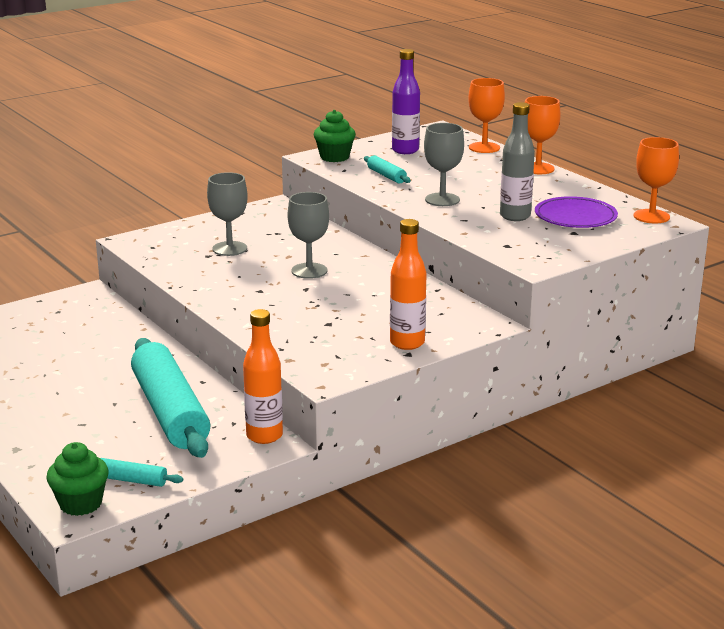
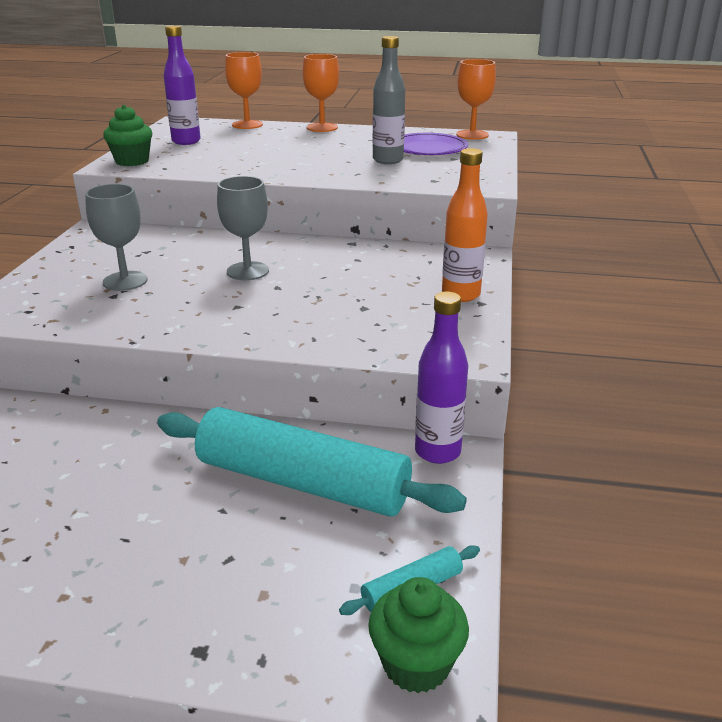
camera: 45 degrees left, 5 degrees up
orange bottle [243,309,283,444] -> purple bottle [415,292,468,464]
turquoise rolling pin [364,155,411,183] -> none
grey goblet [424,123,464,206] -> none

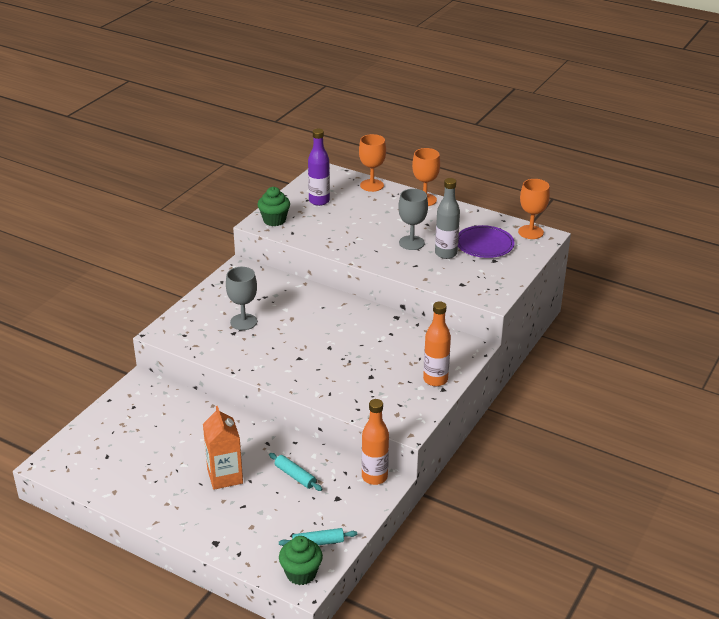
camera: 20 degrees right, 5 degrees up
turquoise rolling pin [157,407,467,517] -> turquoise rolling pin [269,453,322,491], size x0.42
grey goblet [217,176,269,280] -> grey goblet moved to [398,189,428,250]
purple bottle [415,292,468,464] -> orange bottle [362,399,389,485]
none -> orange carton [203,406,243,490]

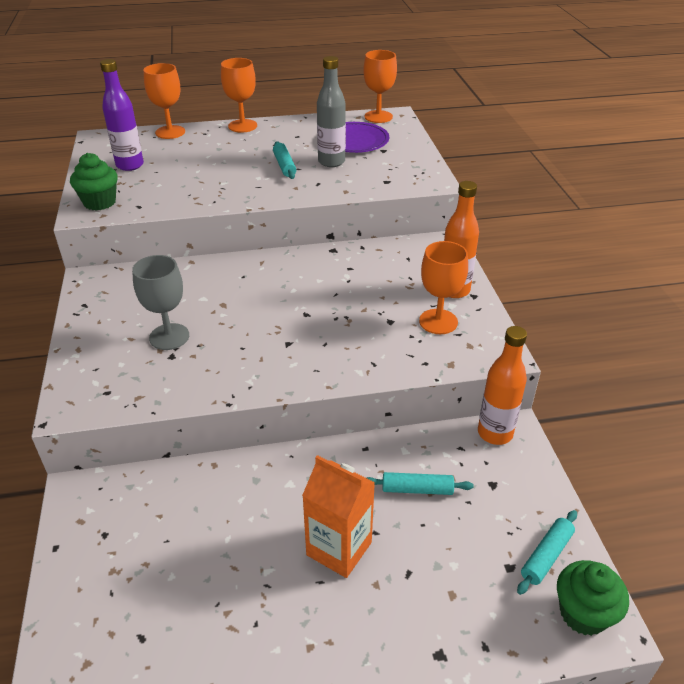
camera: 40 degrees left, 5 degrees up
grey goblet [398,189,428,250] -> turquoise rolling pin [273,141,296,179]
none -> orange goblet [419,241,468,334]

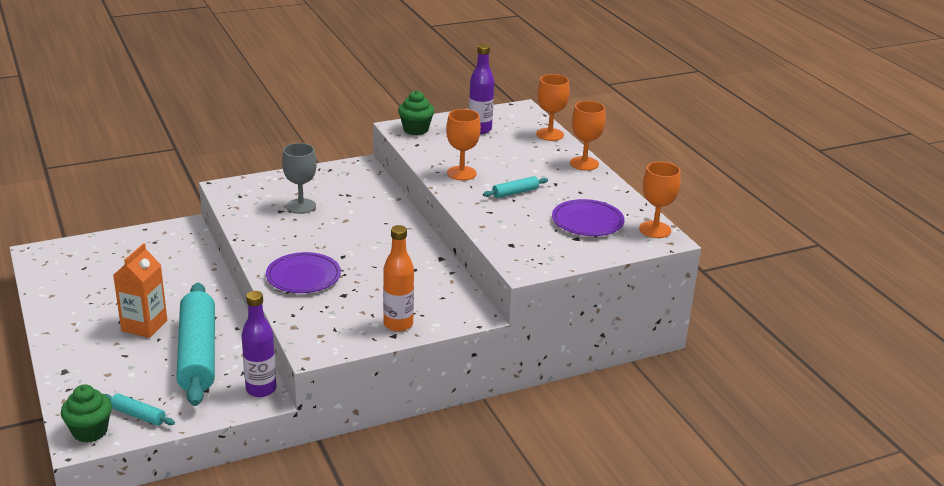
camera: 75 degrees right, 10 degrees down
grey bottle [317,56,346,167] -> none
turquoise rolling pin [367,472,474,495] -> turquoise rolling pin [176,283,215,406], size x2.40
orange goblet [419,241,468,334] -> orange goblet moved to [446,109,481,181]
orange bottle [478,326,527,445] -> purple bottle [241,291,276,397]
none -> purple plate [266,252,341,293]

